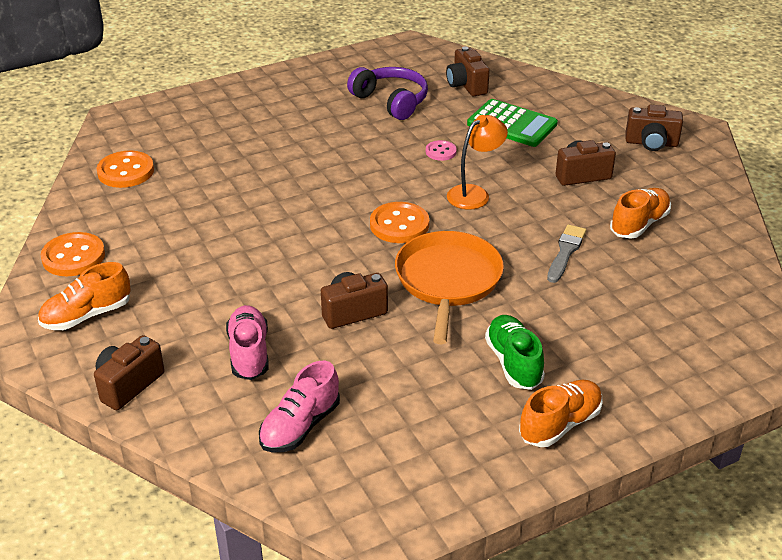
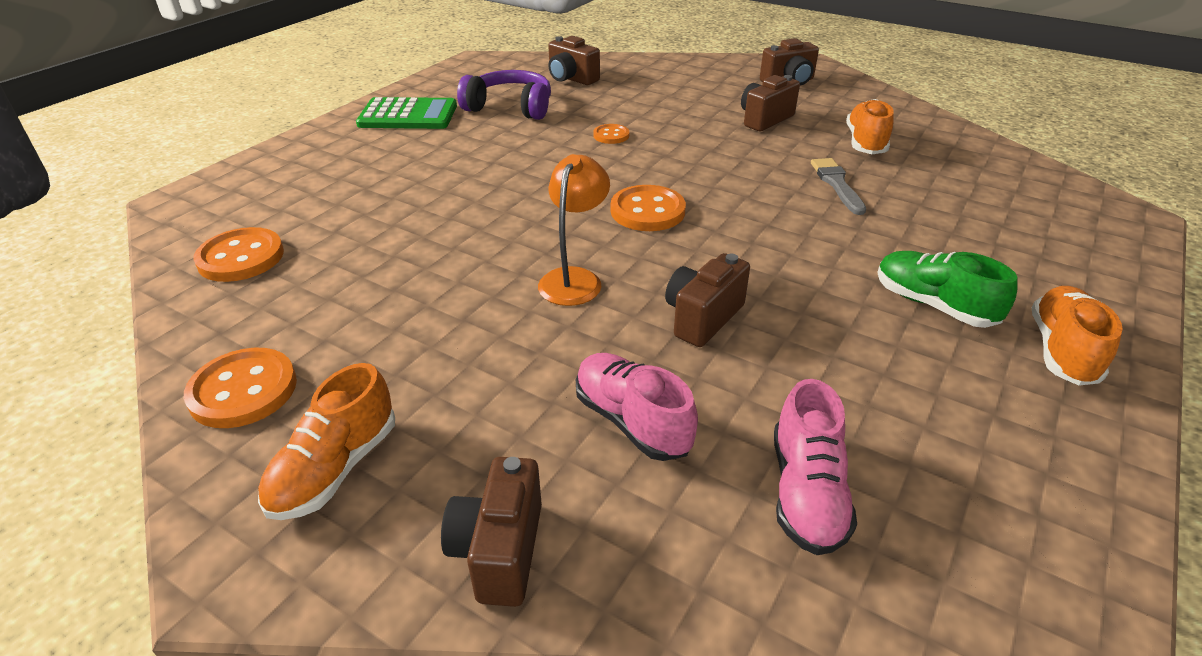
camera: 30 degrees left, 0 degrees up
orange pan [395,231,504,344] -> none
pink button [426,140,457,161] -> orange button [593,124,629,144]
orange lamp [447,115,508,210] -> orange lamp moved to [538,154,610,306]
green calculator [467,99,558,147] -> green calculator moved to [356,97,457,129]

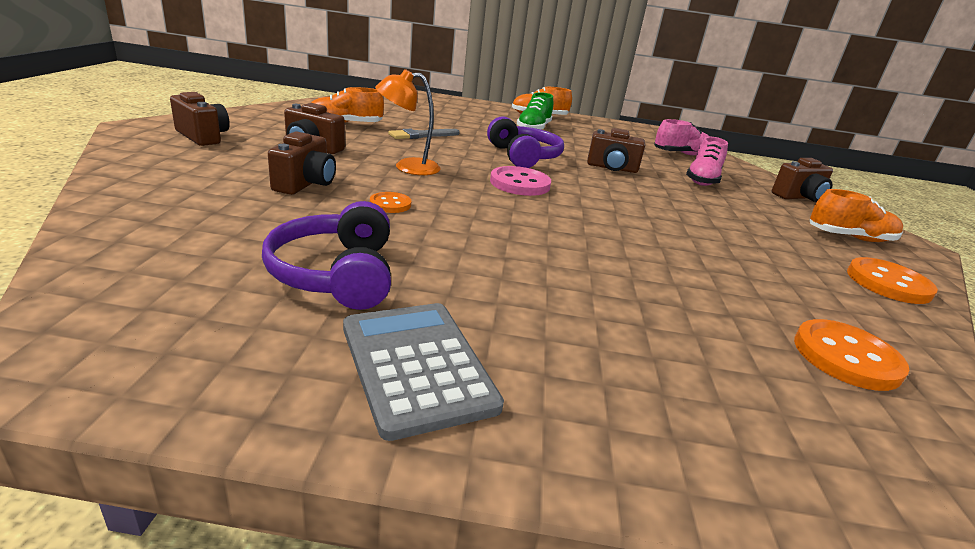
camera: 120 degrees left, 10 degrees down
green calculator [356,97,457,129] -> grey calculator [343,303,504,441]
orange lamp [538,154,610,306] -> orange lamp moved to [375,69,441,175]
brown camera [548,36,600,85] -> brown camera moved to [268,132,336,195]
orange button [611,185,686,231] -> pink button [490,166,551,196]
none -> purple headphones [487,116,564,168]

